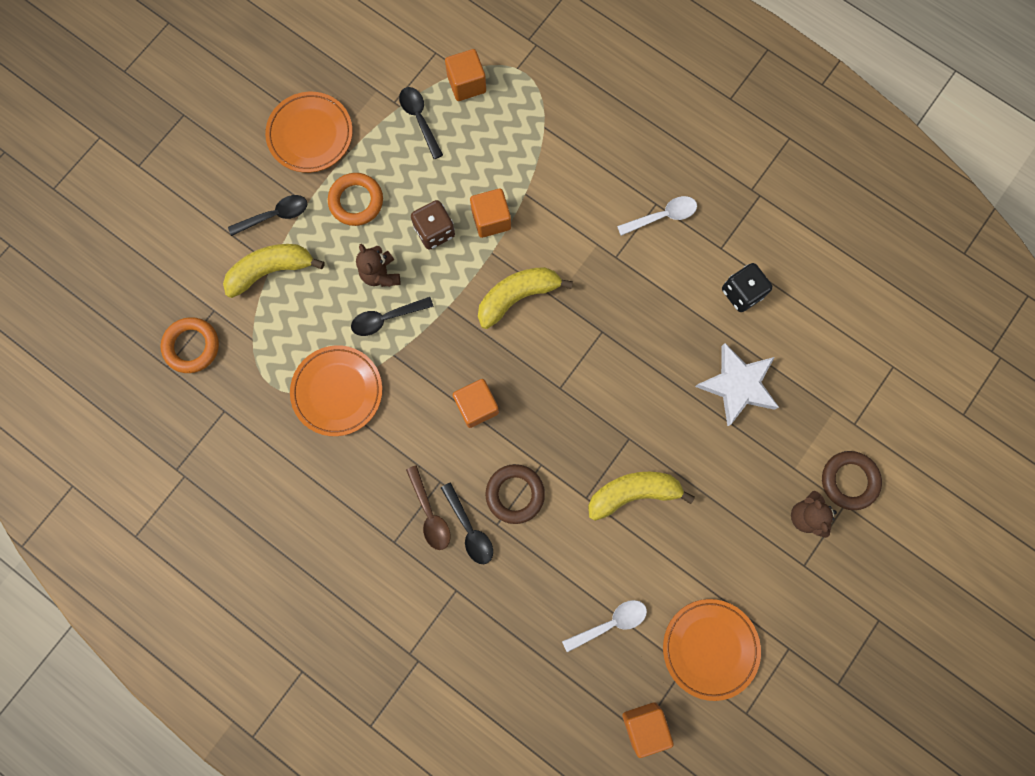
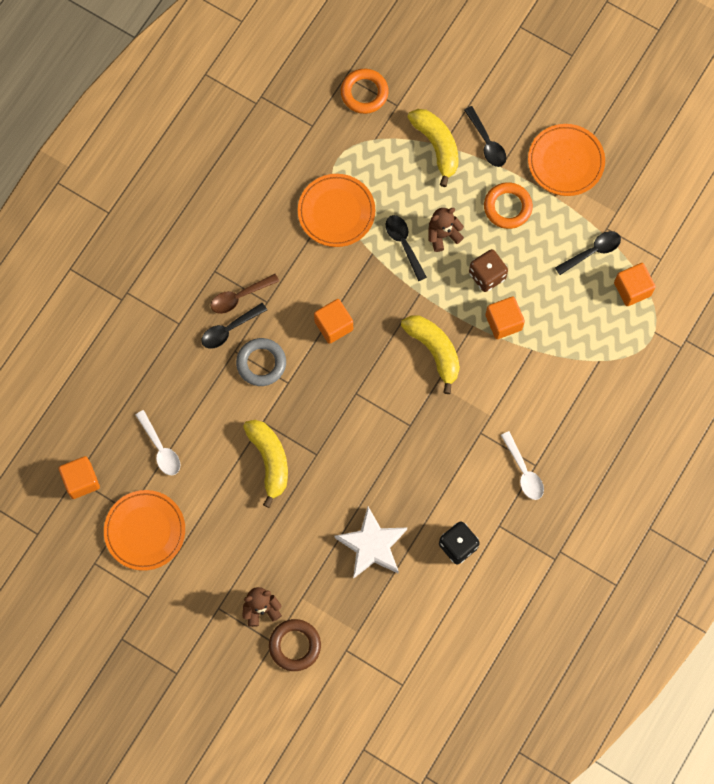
camera: 85 degrees right, 5 degrees down
brown ring [485,464,545,524] -> grey ring [236,338,286,386]

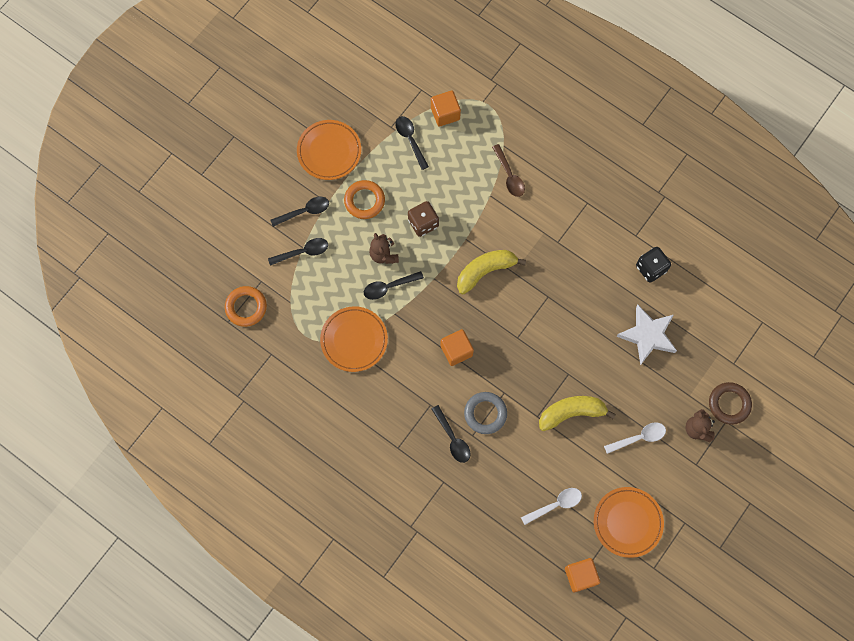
camera: 85 degrees left, 0 degrees up
brown spoon [211,274,279,314] -> brown spoon moved to [492,144,525,197]
yellow banana [407,109,459,187] -> black spoon [268,238,328,266]
orange cube [485,297,525,339] -> none
white spoon [501,431,544,500] -> white spoon moved to [604,423,666,454]

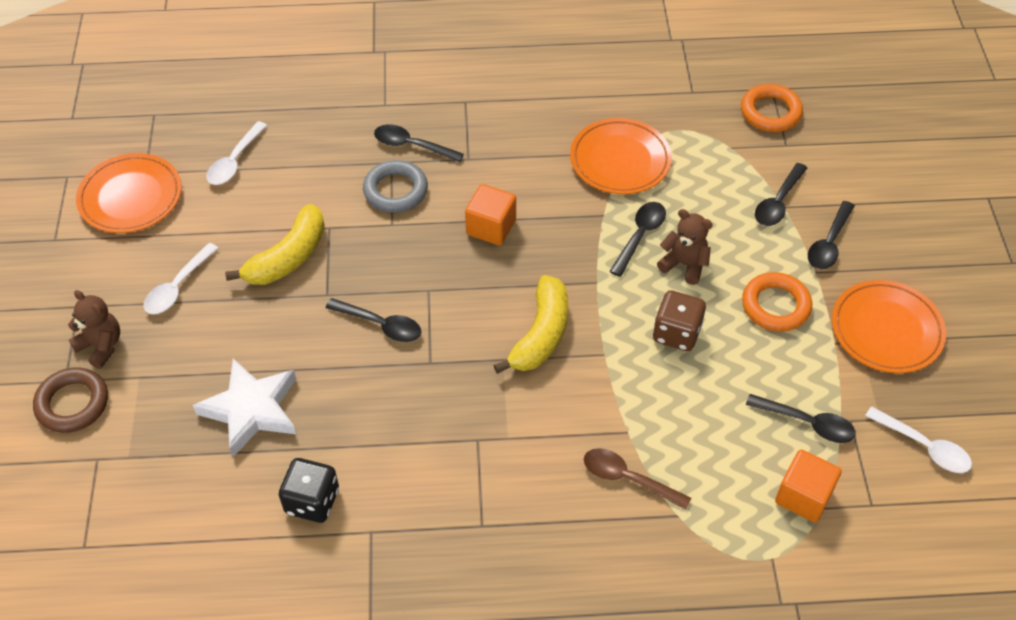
camera: 140 degrees right, 20 degrees down
orange cube [565,558,600,592] -> none
none -> black spoon [326,298,421,342]
none -> white spoon [865,406,972,473]

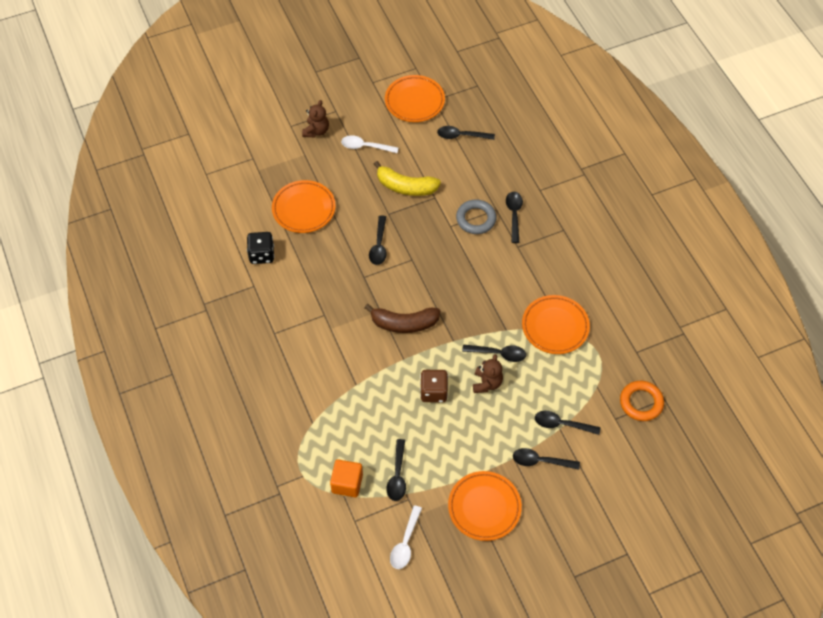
camera: 70 degrees right, 5 degrees up
brown ring [33,367,108,433] -> none
white star [193,358,296,457] -> orange plate [272,180,336,233]
white spoon [206,121,267,185] -> black spoon [437,126,495,140]
orange cube [465,184,516,246] -> none
yellow banana [493,275,568,374] -> brown banana [364,304,440,333]
brown spoon [583,448,691,510] -> none
orange ring [742,272,812,332] -> none

